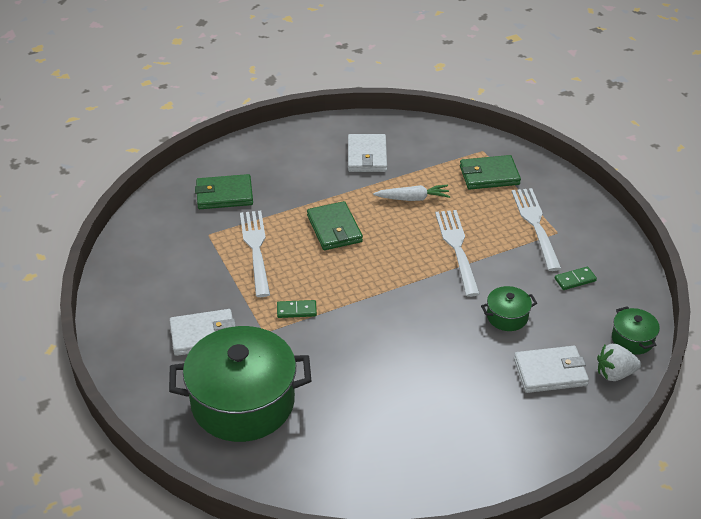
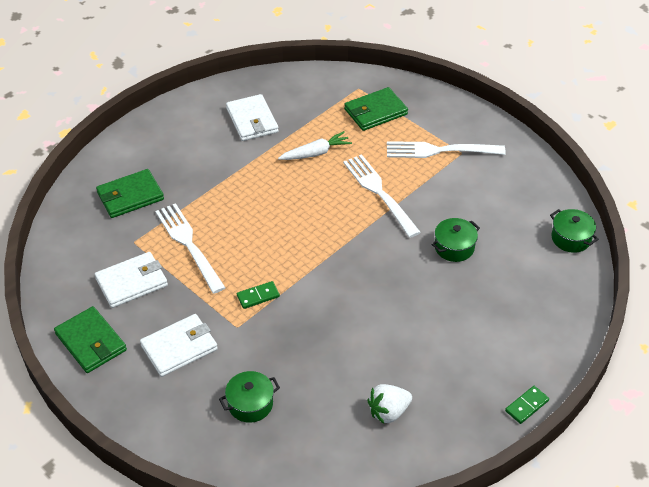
camera: 20 degrees left, 5 degrees up
green pot [169,326,311,442] -> green pot [219,371,280,423], size x0.43
green wallet [307,201,363,250] -> green wallet moved to [54,306,127,373]
white fork [512,188,561,271] -> white fork turned 60 degrees counterclockwise [387,141,506,158]
white wallet [514,346,589,393] -> white wallet moved to [95,252,168,308]
green domino [555,267,597,290] -> green domino moved to [505,386,549,424]
white strawberry [597,344,641,381] -> white strawberry moved to [367,384,412,424]

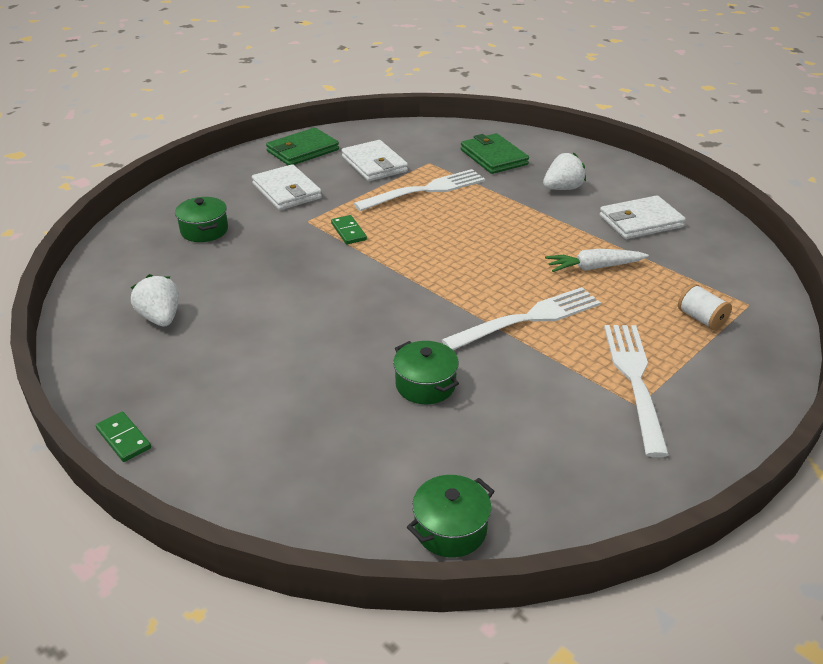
camera: 90 degrees right, 10 degrees down
white carrot [278,131,352,160] -> white carrot turned 105 degrees clockwise [545,249,649,272]
green wallet [344,87,408,131] -> white spool [678,284,732,330]
none -> white strawberry [543,152,586,190]

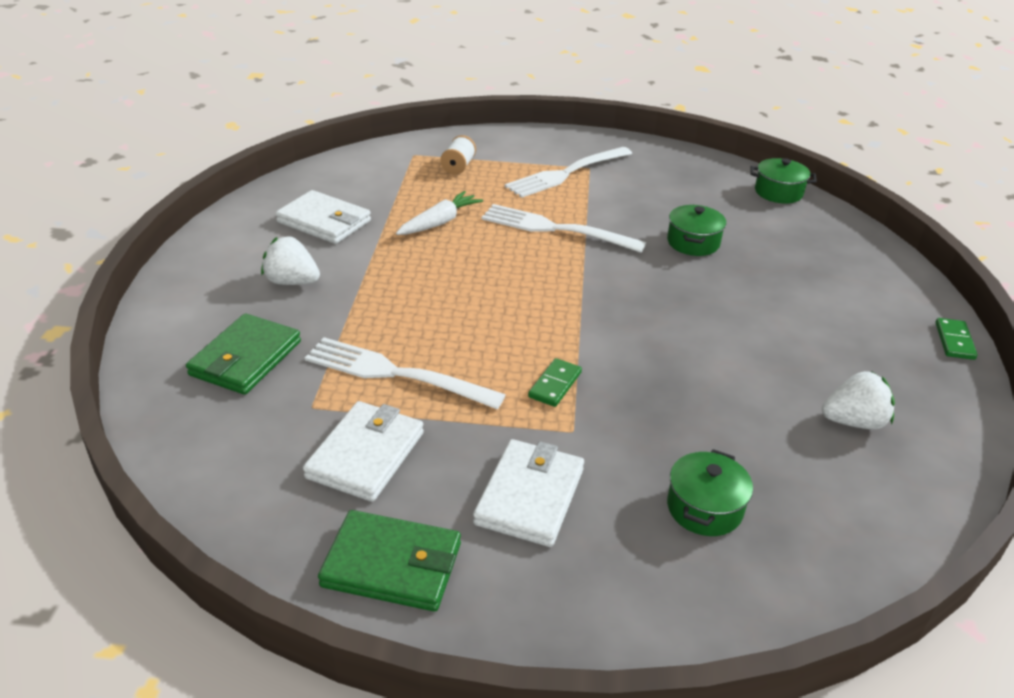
camera: 130 degrees left, 0 degrees up
white strawberry [130,274,179,326] -> white strawberry turned 120 degrees counterclockwise [822,371,895,429]
white carrot [545,249,649,272] -> white carrot turned 90 degrees counterclockwise [396,191,483,235]

